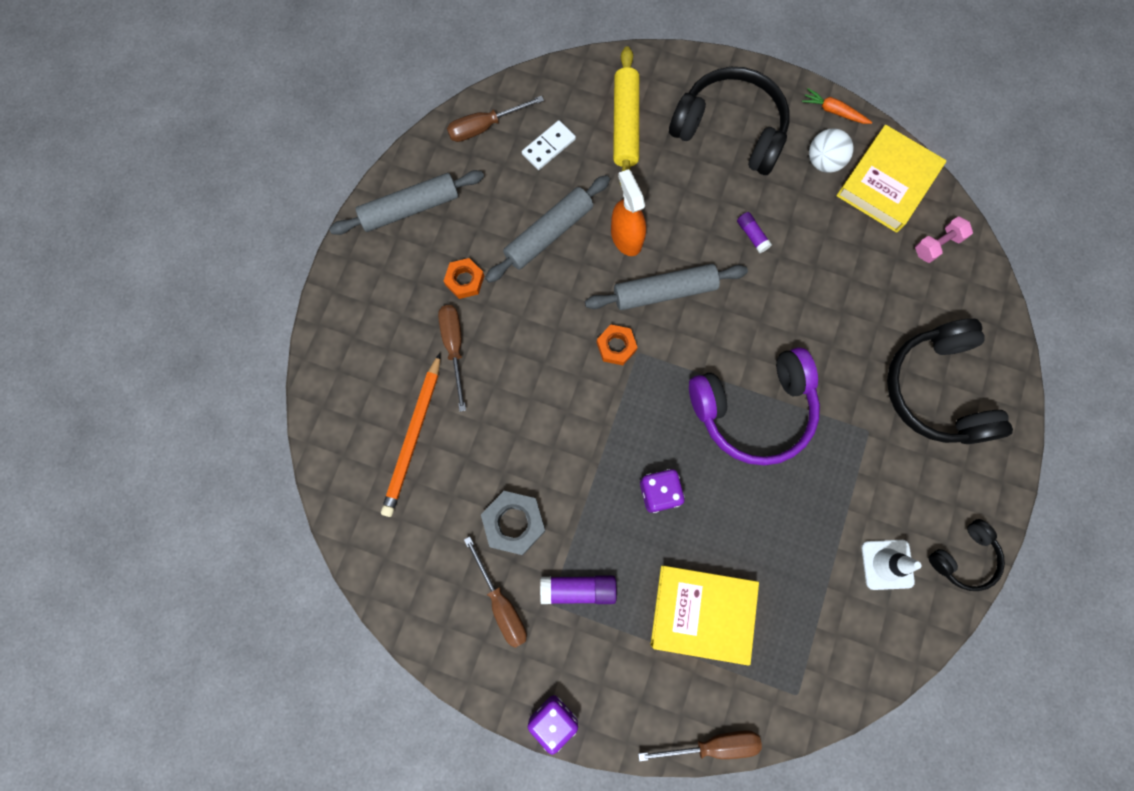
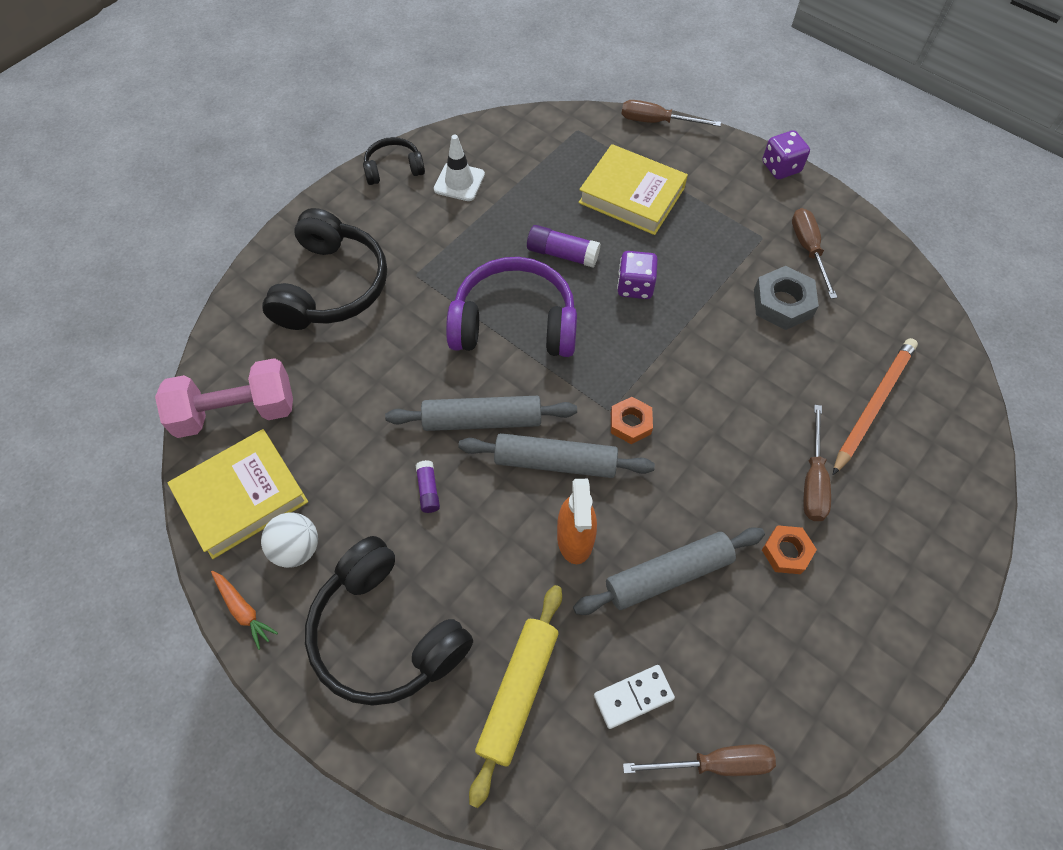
camera: 160 degrees left, 15 degrees down
grey rolling pin [329,170,484,235] -> grey rolling pin moved to [385,396,577,431]
purple glue stick [540,575,617,604] -> purple glue stick moved to [527,225,601,268]
pink dumbbell [915,216,973,263] -> pink dumbbell [155,358,293,438], size x1.96

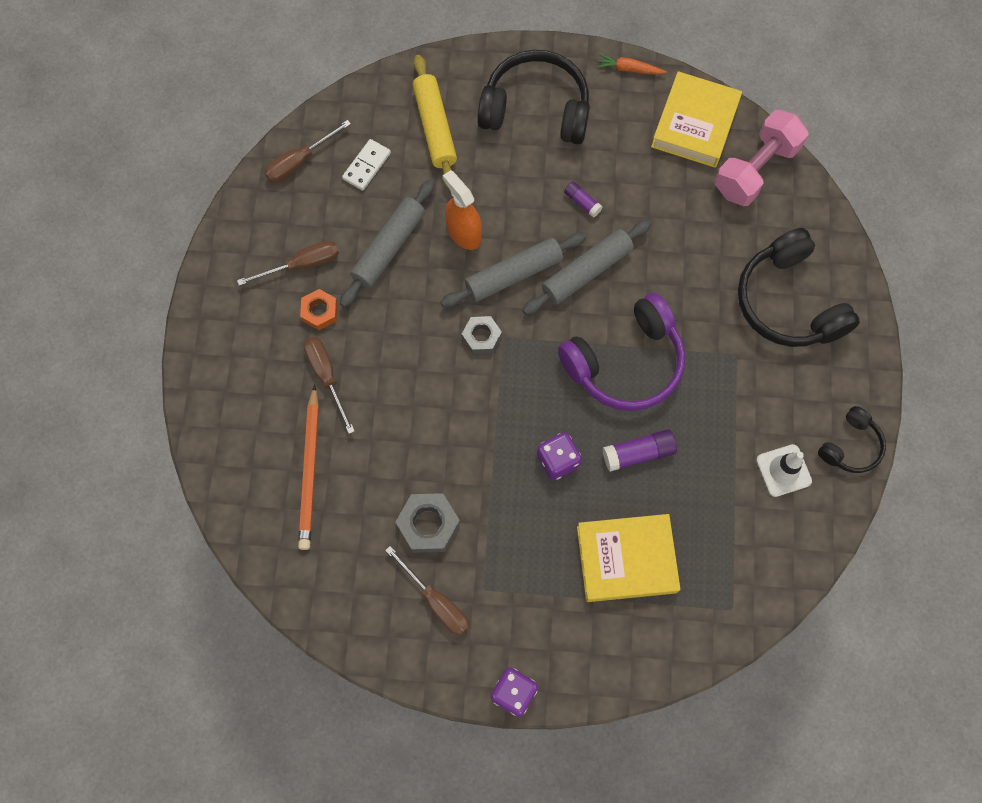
camera: 145 degrees right, 10 degrees up
white ball [261,512,318,568] -> none
orange nut [611,397,653,444] -> grey nut [462,316,502,354]
brown screwdriver [622,100,721,127] -> brown screwdriver moved to [237,240,339,286]

